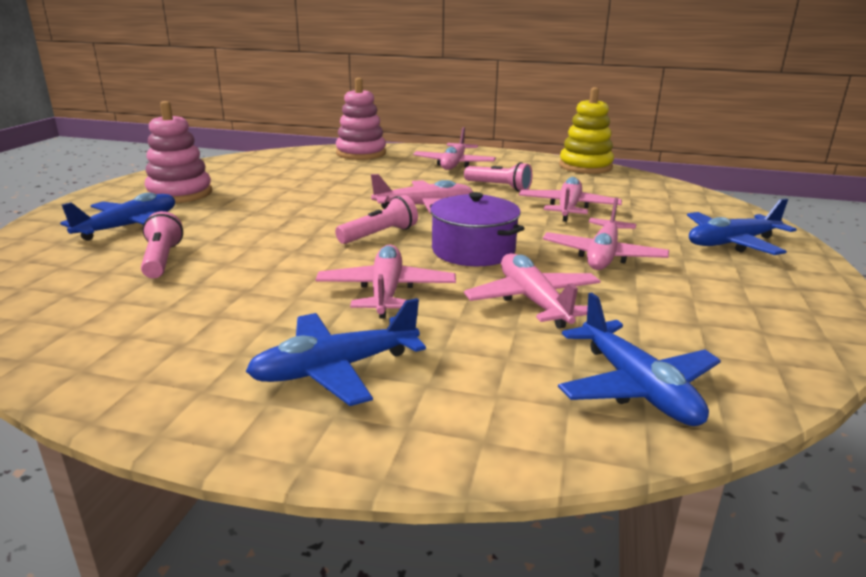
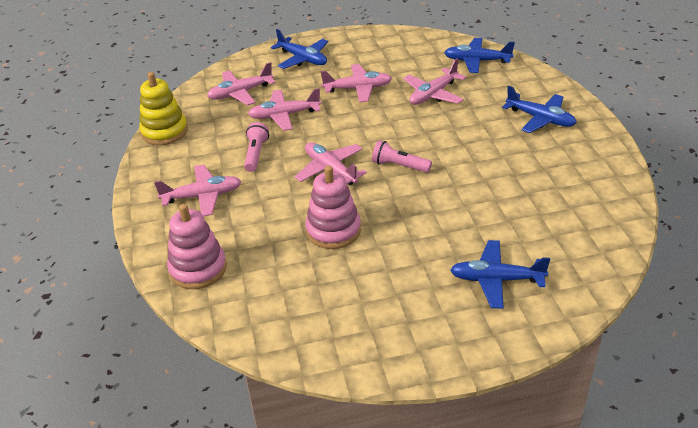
camera: 115 degrees left, 15 degrees up
pink flashlight [141,211,183,278] -> none
pink stacking toy [145,101,212,203] -> pink stacking toy moved to [305,166,361,249]
pink plane [316,245,456,319] -> pink plane moved to [207,62,276,105]
purple pot [430,192,525,266] -> none
blue plane [558,293,721,426] -> blue plane turned 120 degrees counterclockwise [444,38,515,73]

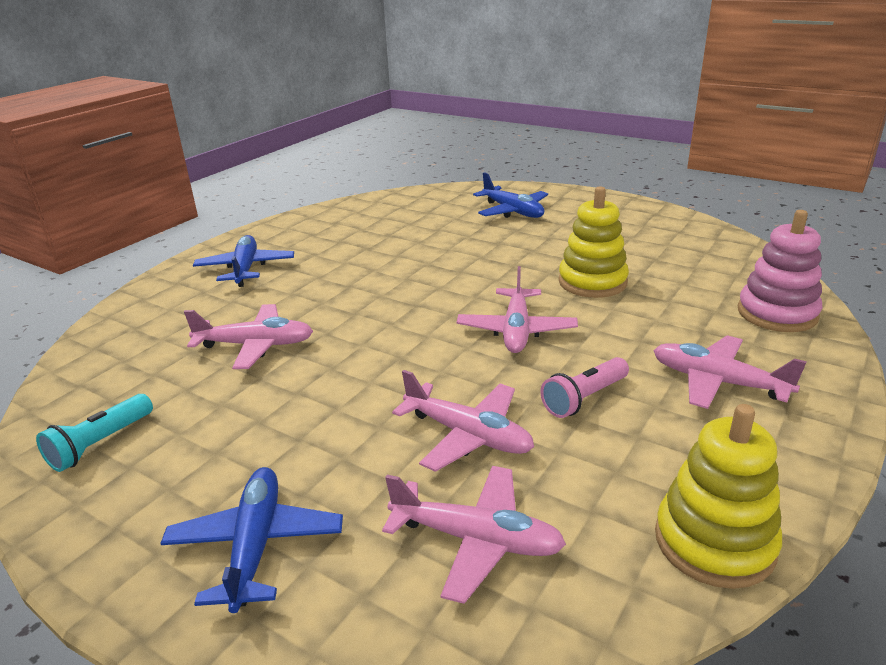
camera: 135 degrees left, 10 degrees down
pink stacking toy [305,166,361,249] -> yellow stacking toy [558,186,629,298]
pink plane [321,64,392,102] -> none
pink flashlight [372,140,432,173] -> none
blue plane [444,38,515,73] -> none
none -> turquoise flashlight [36,394,153,472]

